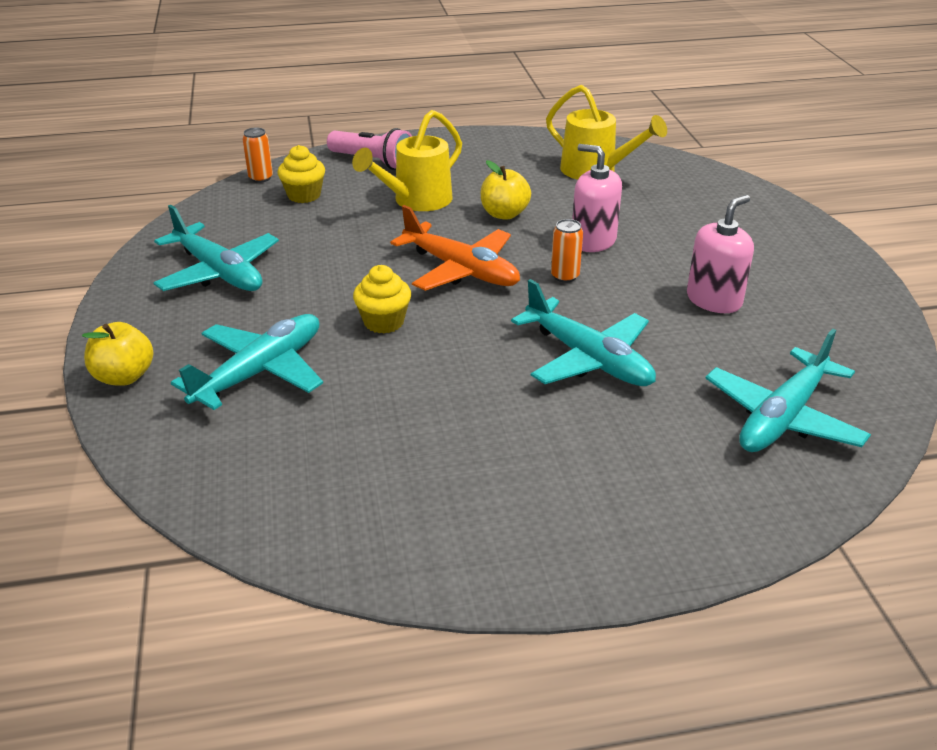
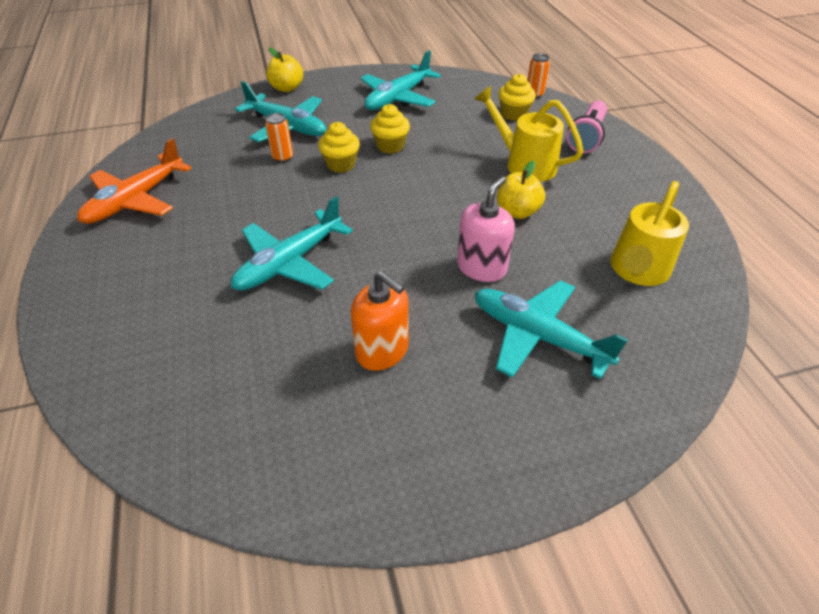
camera: 85 degrees right, 10 degrees up
orange plane [390,205,520,291] -> orange plane moved to [77,138,192,224]
orange can [551,219,583,283] -> orange can moved to [265,113,293,162]
pink soap dispenser [687,195,754,313] -> orange soap dispenser [351,271,409,371]
turquoise plane [706,329,871,452] -> turquoise plane moved to [475,280,628,379]
none -> yellow cupcake [370,104,410,154]

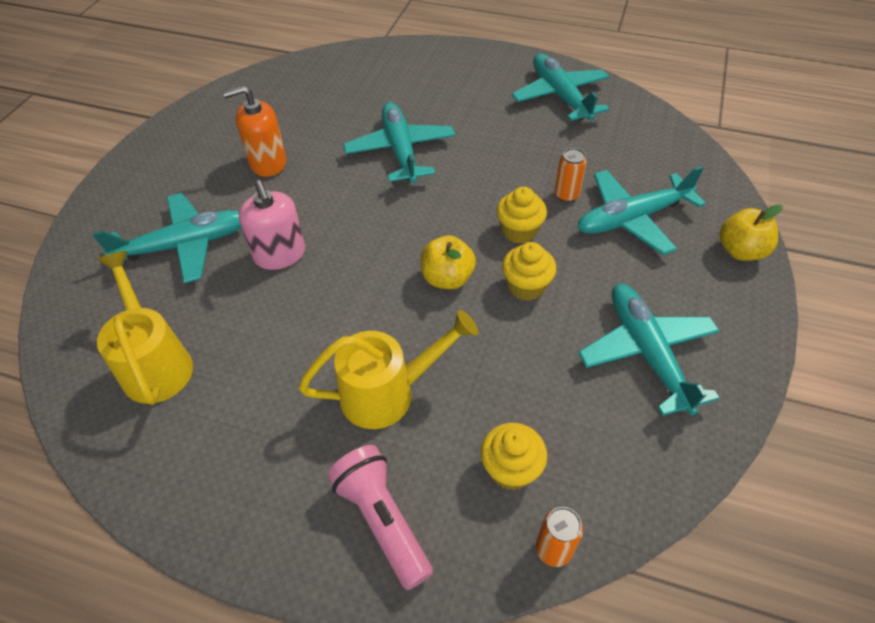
camera: 125 degrees right, 5 degrees up
orange plane [77,138,192,224] -> turquoise plane [512,54,609,121]
yellow apple [497,161,545,219] -> yellow apple moved to [421,235,476,289]

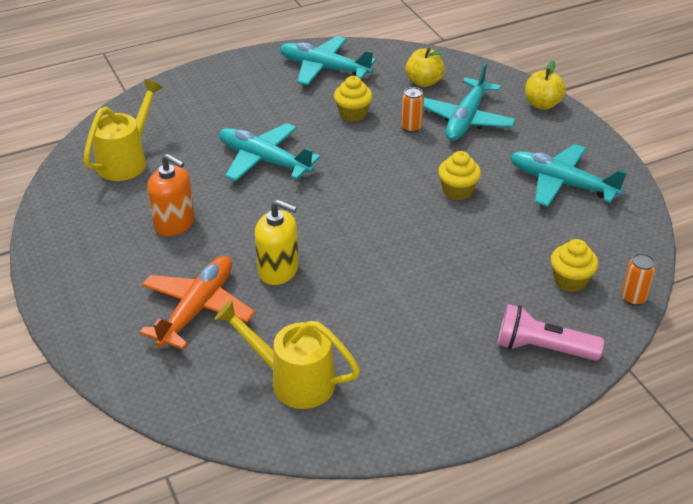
camera: 45 degrees left, 10 degrees down
turquoise plane [92,193,242,283] -> orange plane [139,256,255,349]
orange soap dispenser [223,86,286,177] -> orange soap dispenser turned 90 degrees counterclockwise [147,154,195,236]
pink soap dispenser [239,180,305,270] -> yellow soap dispenser [255,200,299,285]
yellow watering can [298,310,479,429] -> yellow watering can moved to [83,79,163,181]
yellow apple [421,235,476,289] -> yellow apple moved to [405,48,445,87]
yellow cupcake [496,187,547,244] -> yellow cupcake moved to [334,76,373,122]

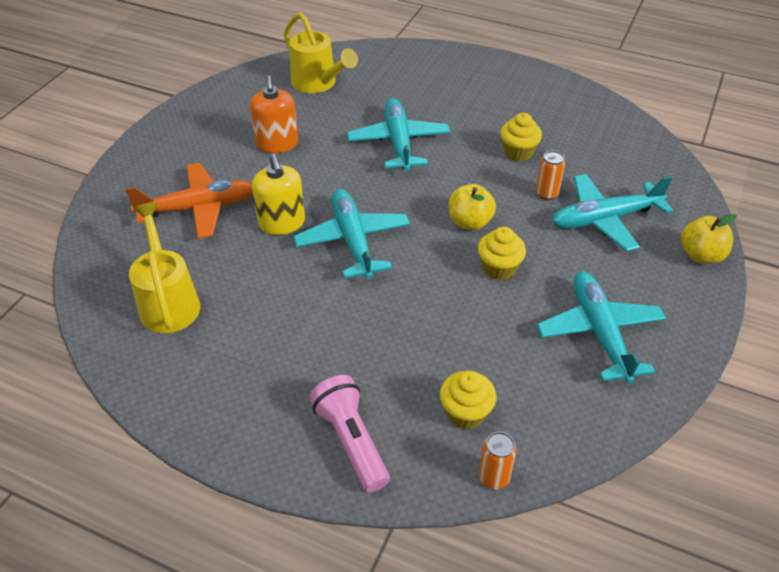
camera: 50 degrees right, 5 degrees up
yellow watering can [83,79,163,181] -> yellow watering can turned 60 degrees clockwise [284,13,358,93]
turquoise plane [279,36,376,85] -> turquoise plane moved to [293,189,410,279]
yellow apple [405,48,445,87] -> yellow apple moved to [449,184,496,230]

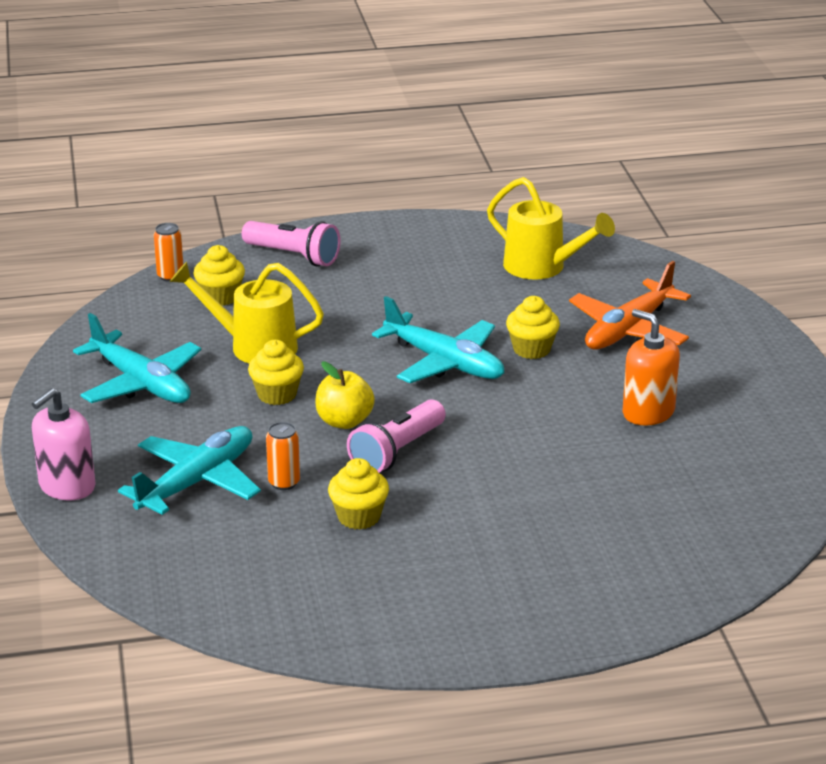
camera: 145 degrees right, 15 degrees down
yellow soap dispenser [252,154,305,235] -> yellow cupcake [506,296,560,359]
yellow watering can [284,13,358,93] -> yellow watering can moved to [170,262,324,363]
turquoise plane [347,98,450,171] -> none
yellow apple [681,214,737,264] -> pink soap dispenser [32,388,96,500]
none -> pink flashlight [347,399,446,473]

